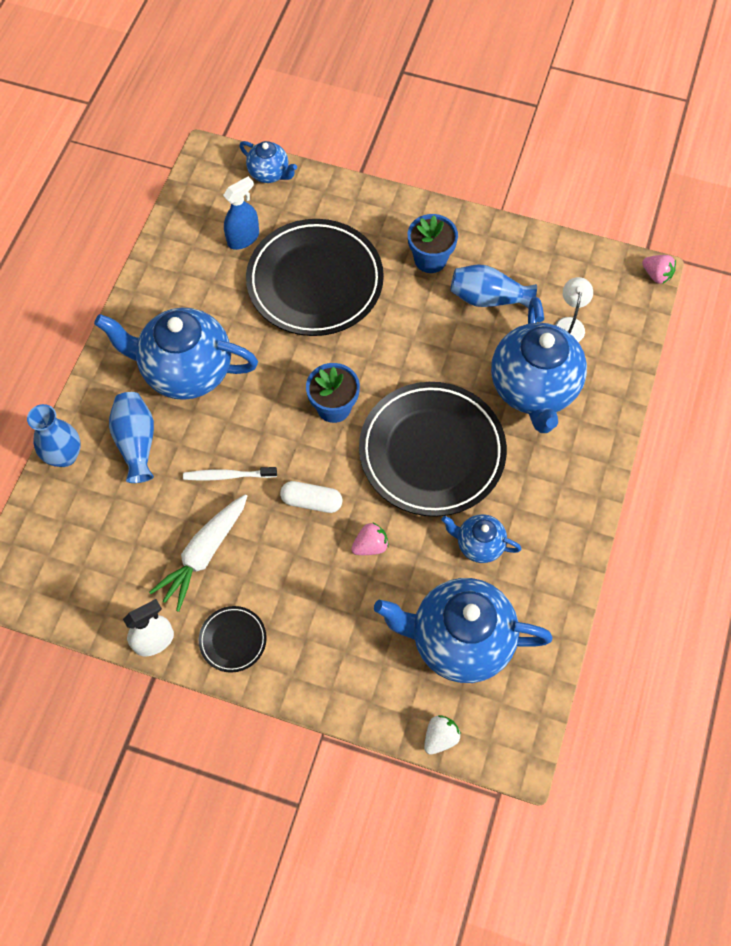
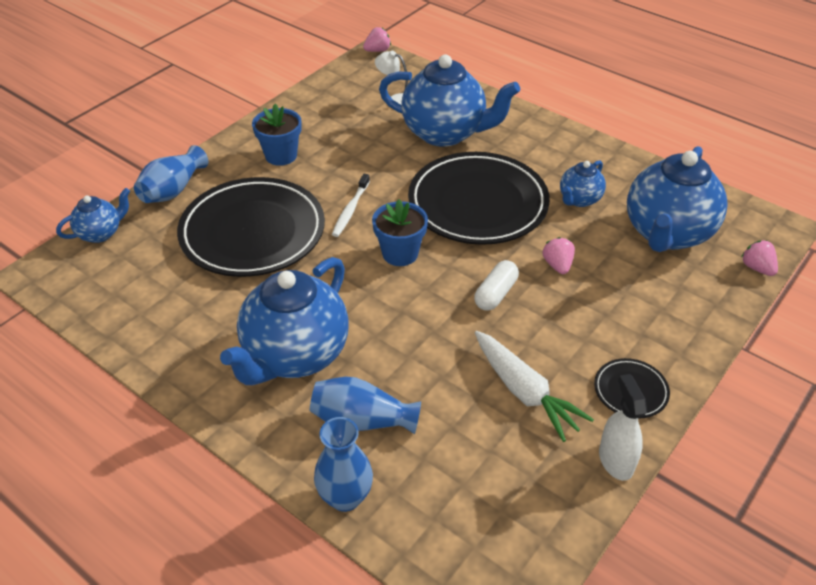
camera: 70 degrees left, 20 degrees down
white toothbrush [183,467,277,480] -> white toothbrush moved to [332,174,370,237]
blue spray bottle [223,176,259,250] -> none
white strawberry [424,715,461,754] -> pink strawberry [741,240,778,276]
blue vase [450,264,537,309] -> blue vase moved to [134,145,208,203]

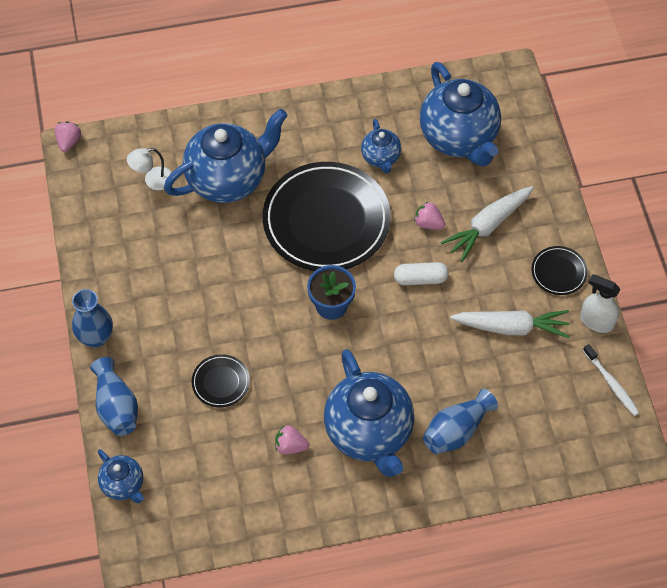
camera: 50 degrees left, 15 degrees up
blue teapot [56,188,130,243] -> blue teapot turned 135 degrees clockwise [98,449,144,503]
black plate [177,177,325,277] -> black plate [192,354,250,407], size x0.43
blue flower pot [252,104,302,166] -> none
blue vase [314,417,373,512] -> blue vase moved to [72,289,113,348]
white toothbrush [332,174,370,237] -> white toothbrush moved to [583,344,640,416]
white capsule [474,260,519,311] -> white capsule turned 75 degrees counterclockwise [394,262,449,285]
pink strawberry [741,240,778,276] -> pink strawberry moved to [275,425,309,455]
none -> white carrot [441,186,533,262]

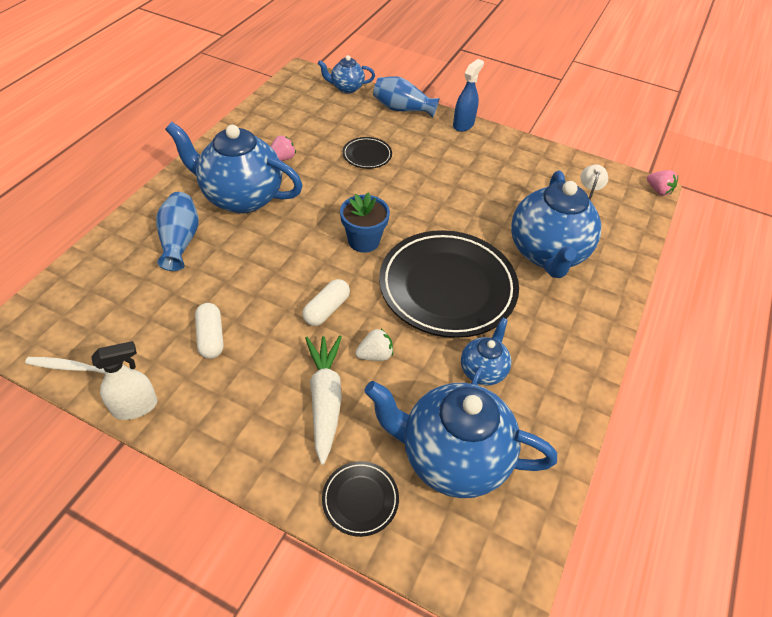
camera: 125 degrees right, 10 degrees down
blue vase [72,289,113,348] -> blue spray bottle [453,59,484,132]
blue teapot [361,119,401,174] -> blue teapot turned 90 degrees clockwise [461,317,511,386]
pink strawberry [414,201,445,230] -> white strawberry [355,329,393,361]
white carrot [450,310,570,338] -> white capsule [195,303,223,359]
black plate [531,246,588,295] -> black plate moved to [322,461,399,537]

